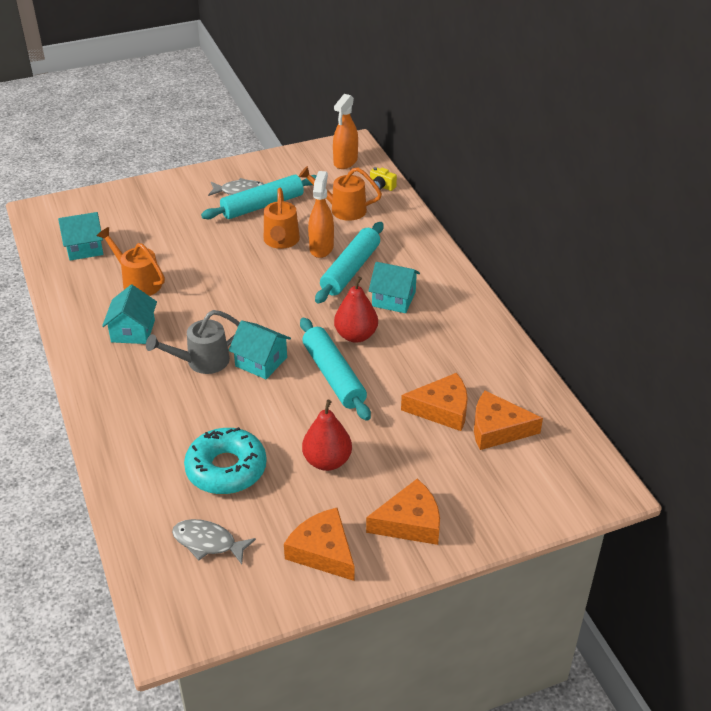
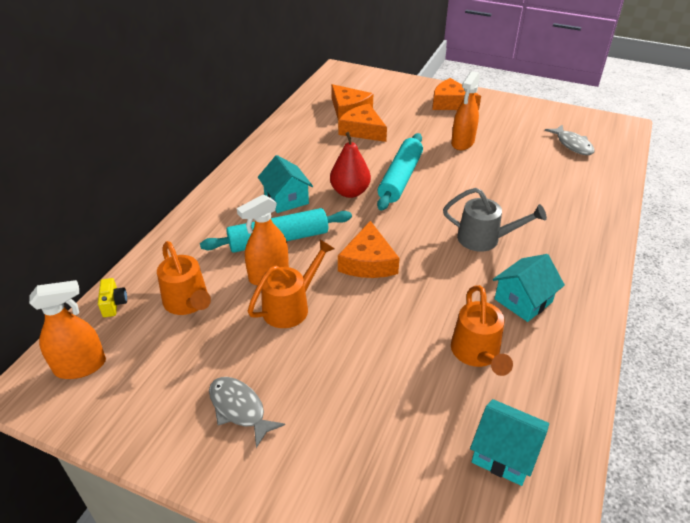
camera: 135 degrees left, 0 degrees up
turquoise donut [184,427,267,494] -> none
turquoise rolling pin [201,175,317,219] -> none
turquoise house [228,320,291,379] -> none
orange cheese [284,508,354,581] -> orange cheese moved to [338,221,400,278]
red pear [302,400,352,471] -> orange spray bottle [451,71,480,150]

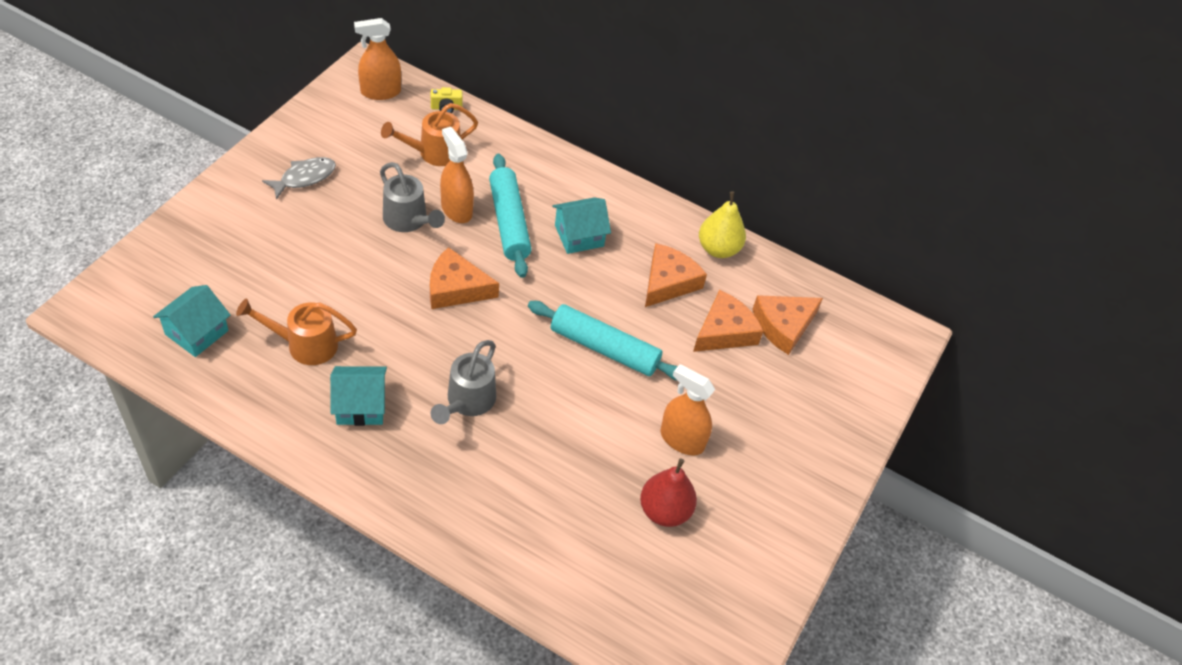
camera: 90 degrees right, 10 degrees up
orange spray bottle [29,280,106,379] -> orange spray bottle turned 90 degrees clockwise [354,18,401,100]
orange watering can [248,239,335,328] -> grey watering can [380,162,445,232]
red pear [330,132,371,198] -> red pear moved to [640,458,697,527]
orange cheese [433,78,481,110] -> orange cheese moved to [645,243,707,307]
turquoise house [493,254,565,322] -> turquoise house turned 60 degrees counterclockwise [330,366,387,426]
grey fish [545,125,595,155] -> none
none -> yellow pear [699,191,746,258]

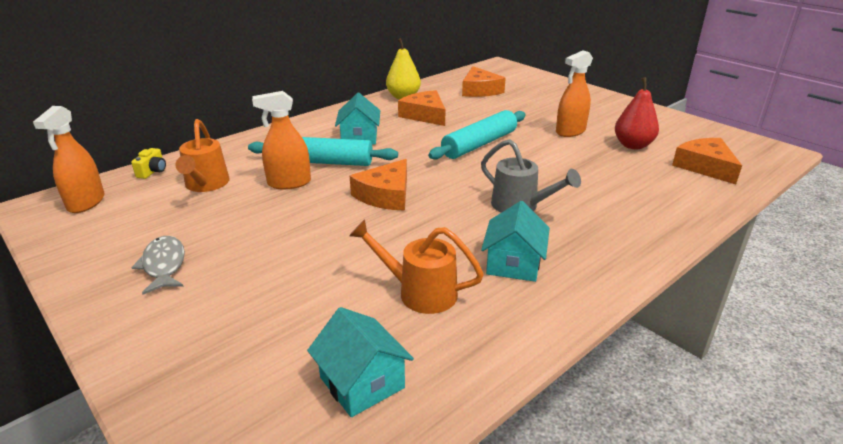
camera: 65 degrees left, 20 degrees down
orange watering can [236,298,357,365] -> orange watering can turned 90 degrees clockwise [349,219,484,314]
grey watering can [380,162,445,232] -> none
orange cheese [693,290,763,352] -> orange cheese moved to [672,138,742,184]

